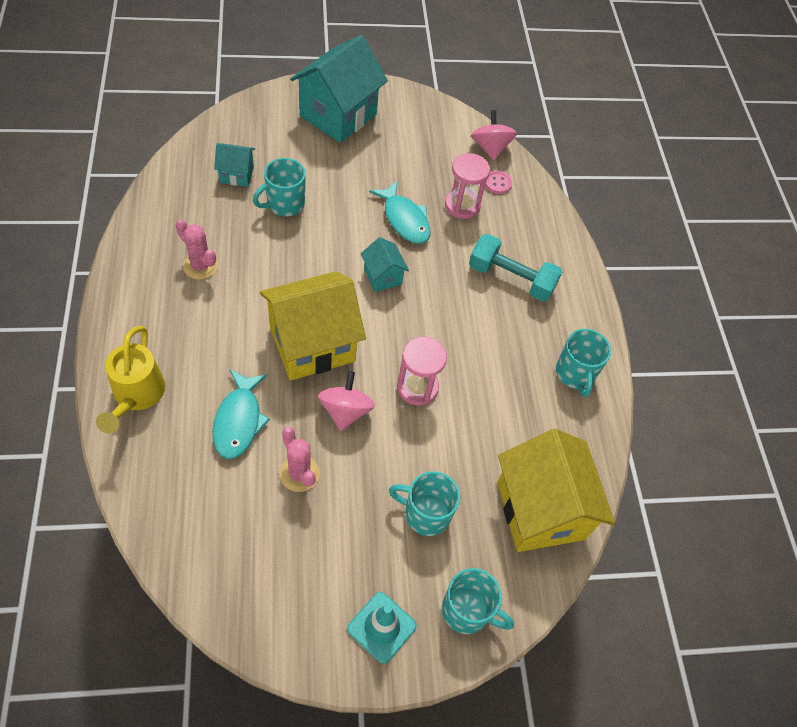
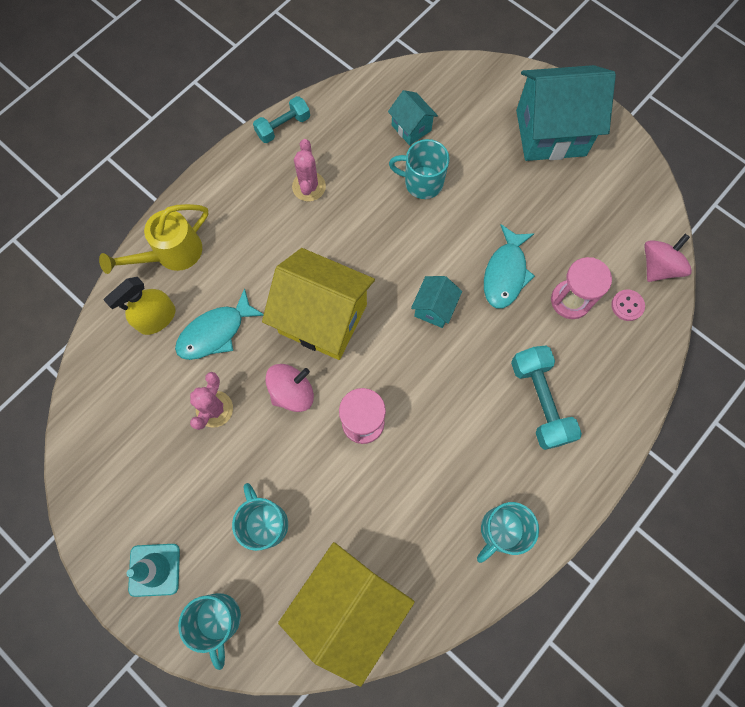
camera: 55 degrees right, 15 degrees up
none -> yellow spray bottle [104,277,176,335]
none -> turquoise dumbbell [253,96,310,143]

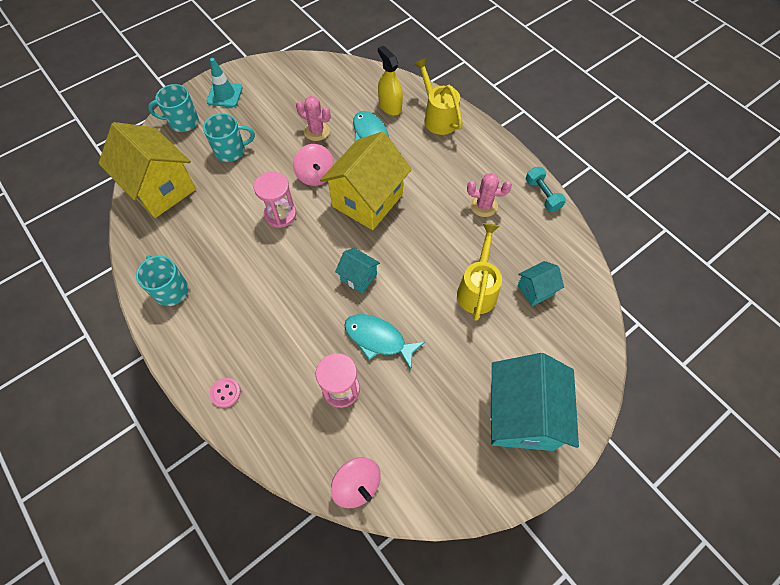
camera: 100 degrees right, 10 degrees down
turquoise mug [389,139,450,199] -> yellow watering can [457,223,502,321]
turquoise dumbbell [511,345,582,450] -> none
pink button [611,290,645,321] -> pink button moved to [210,378,241,408]

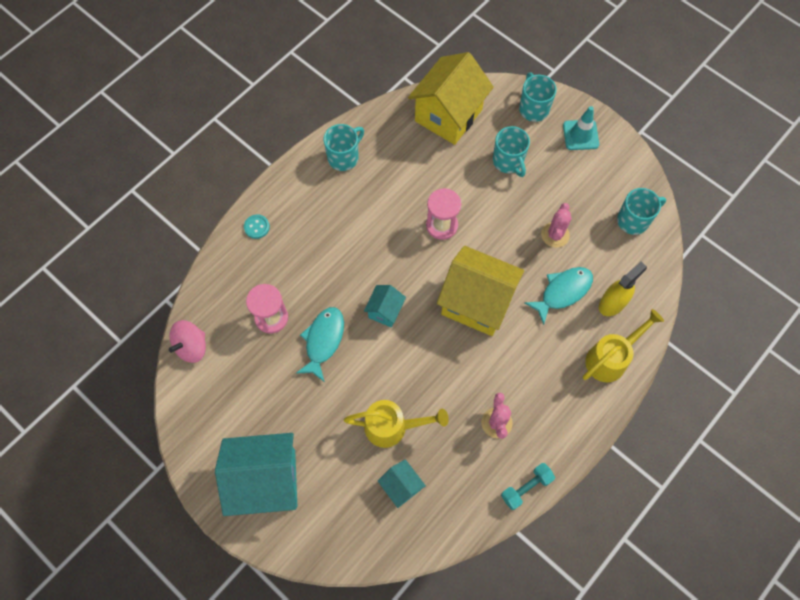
camera: 80 degrees right, 5 degrees up
pink button [210,378,241,408] -> turquoise button [244,215,270,239]
pink spinning top [293,144,334,186] -> none
none -> turquoise mug [617,188,666,235]

